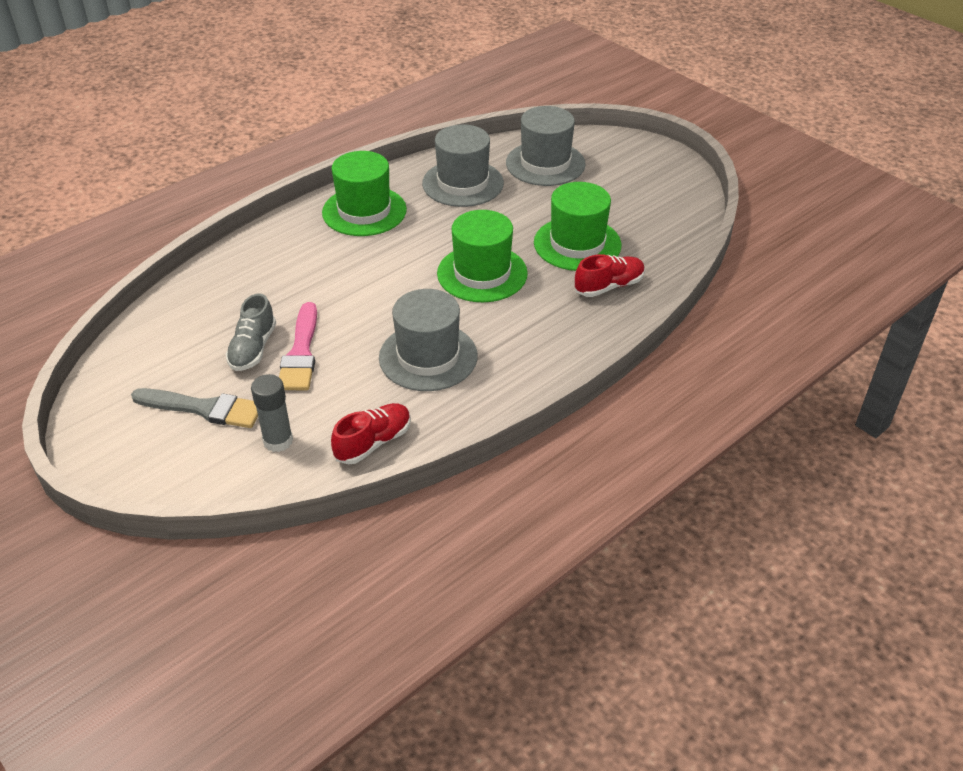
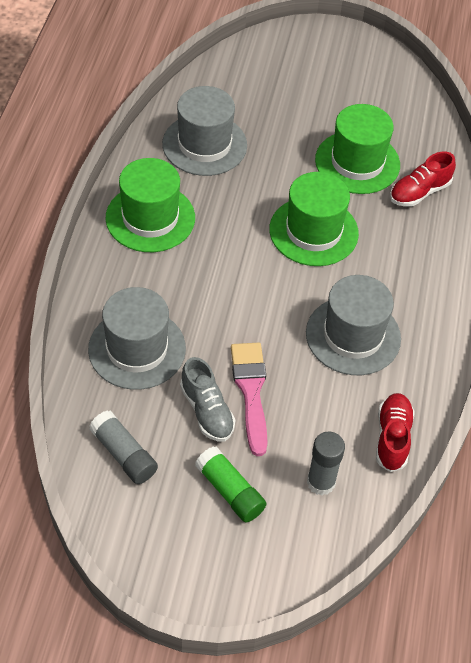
camera: 40 degrees left, 10 degrees up
grey brush [131,388,258,428] -> green glue stick [195,446,267,523]
pink brush [279,302,317,390] -> pink brush turned 150 degrees counterclockwise [231,342,267,456]
grey hat [506,106,586,186] -> grey hat moved to [88,287,186,390]
red shoe [575,254,645,297] -> red shoe turned 150 degrees counterclockwise [390,152,456,207]
none -> grey glue stick [89,410,158,484]

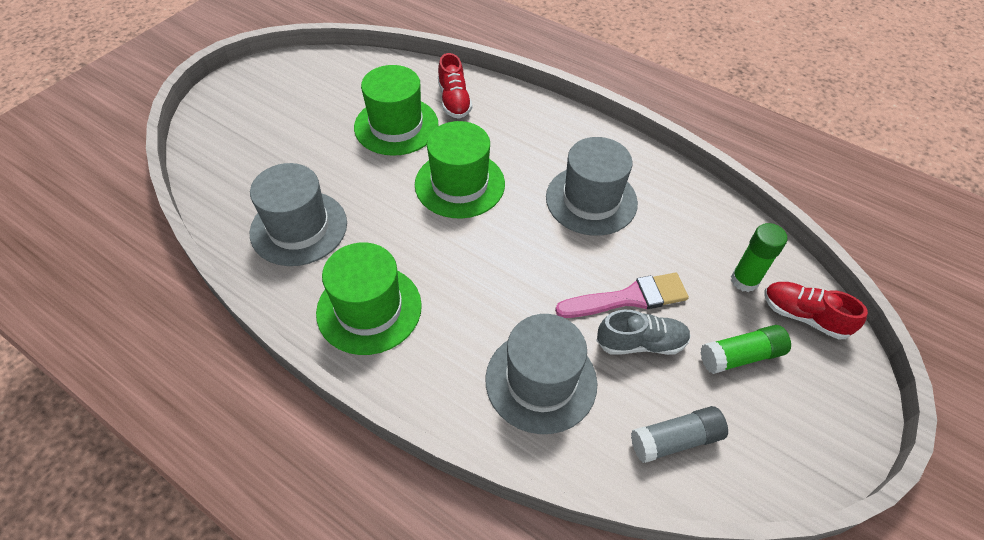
camera: 65 degrees left, 0 degrees up
pink brush [231,342,267,456] -> pink brush turned 150 degrees clockwise [555,273,689,318]
grey glue stick [307,431,345,496] -> green glue stick [731,223,787,292]
red shoe [376,393,415,472] -> red shoe moved to [764,282,868,339]

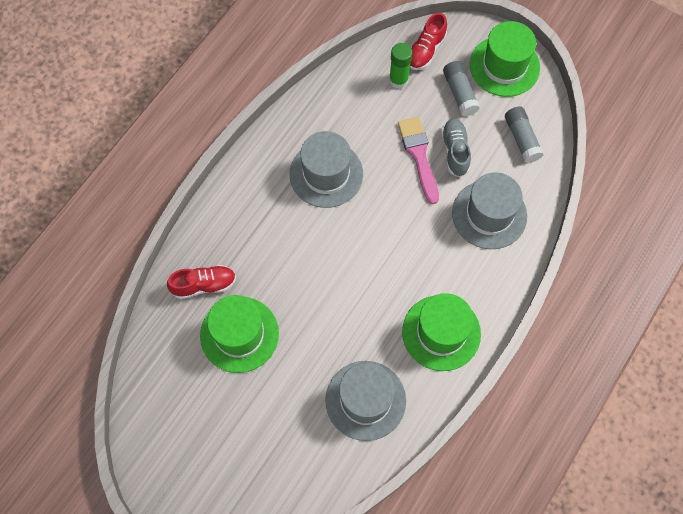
camera: 90 degrees left, 15 degrees up
green hat [415,121,505,219] -> green hat moved to [470,21,540,97]
green glue stick [701,325,791,374] -> grey glue stick [443,61,480,116]

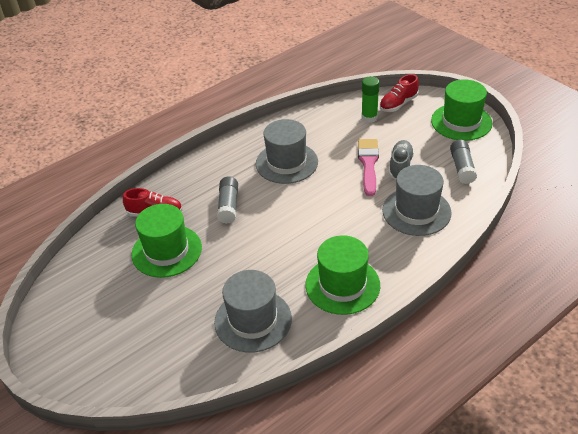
camera: 20 degrees right, 25 degrees down
grey glue stick [443,61,480,116] -> grey glue stick moved to [217,176,238,224]

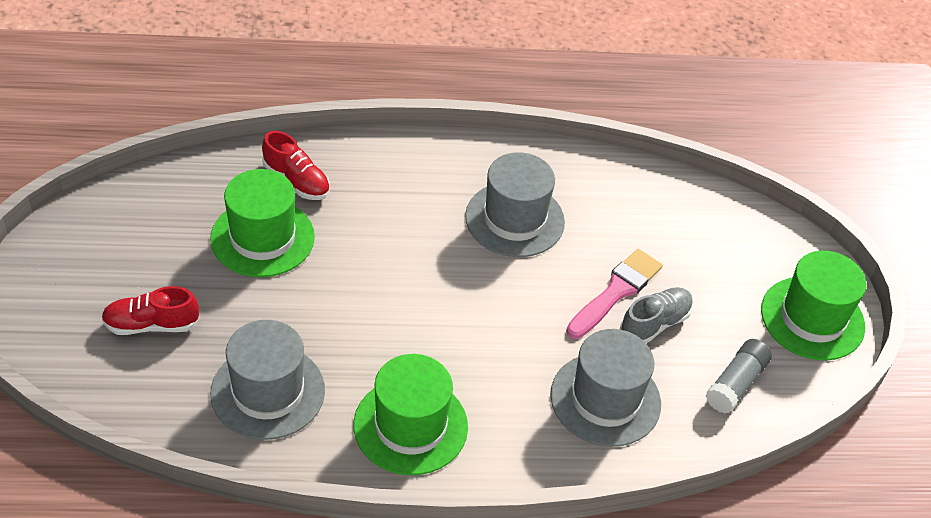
camera: 30 degrees right, 5 degrees up
grey glue stick [217,176,238,224] -> none
green glue stick [361,76,380,123] -> none
red shoe [380,74,419,112] -> red shoe moved to [101,286,199,335]

